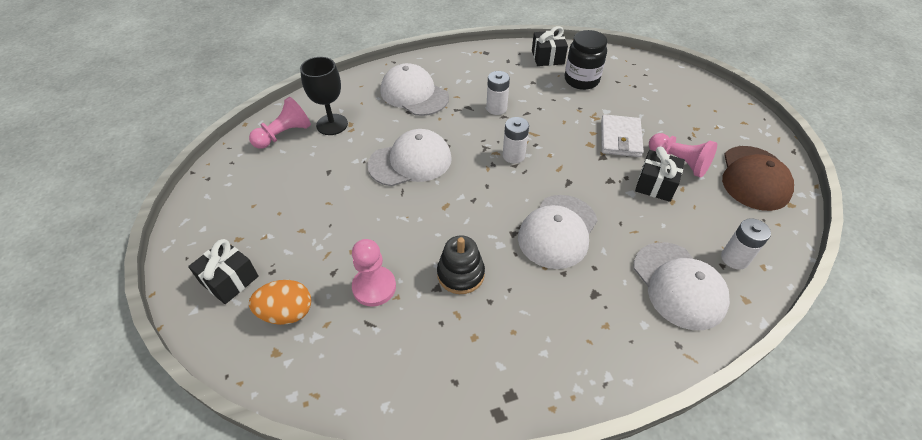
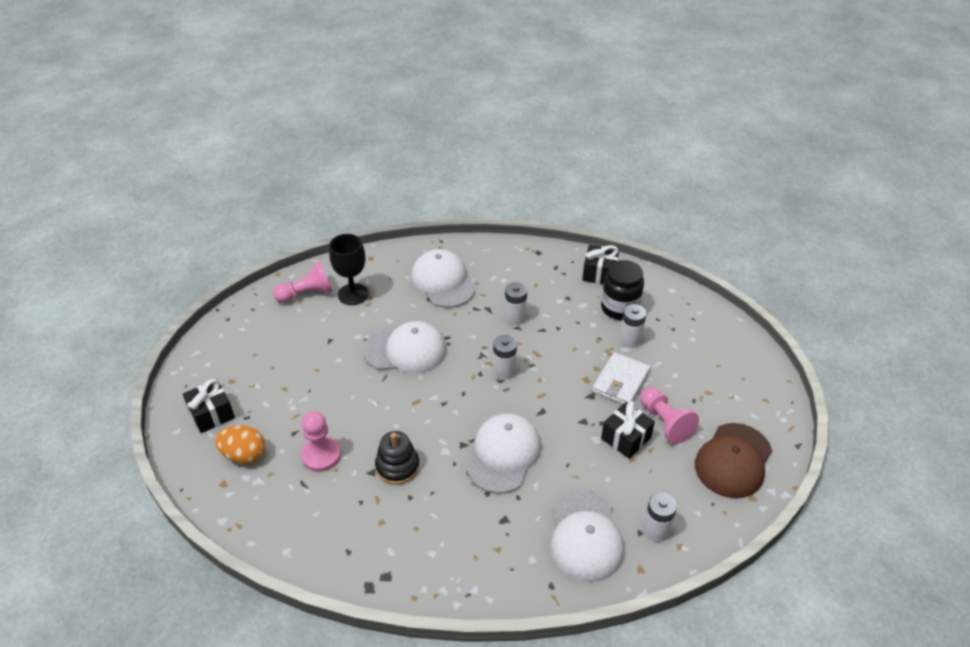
camera: 20 degrees right, 5 degrees down
white cap [518,195,598,269] -> white cap turned 150 degrees clockwise [467,414,541,494]
none -> white battery [619,304,646,348]

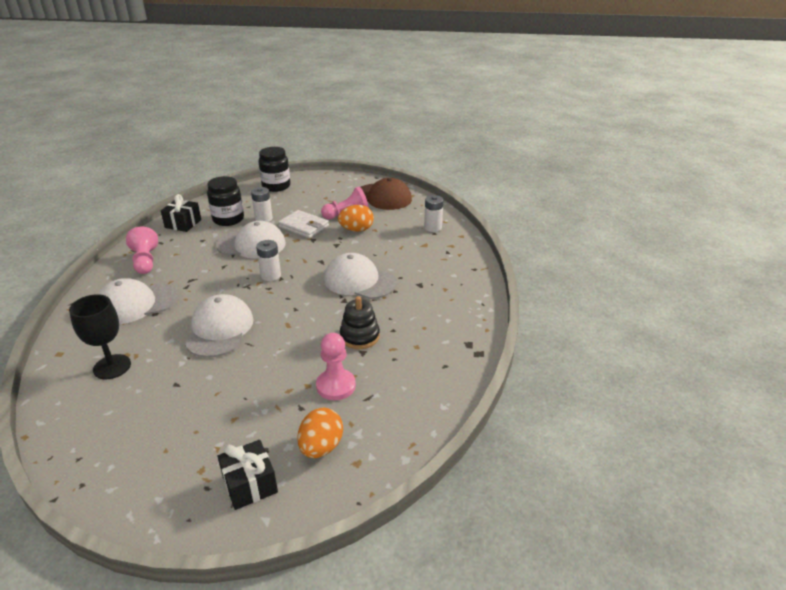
camera: 85 degrees left, 10 degrees down
pink pawn [273,261,332,303] -> pink pawn moved to [126,227,158,274]
white battery [504,282,527,325] -> none
white cap [550,492,624,582] -> white cap moved to [216,221,286,259]
black gift [601,401,655,459] -> orange egg [338,205,374,232]
none -> black jar [258,147,290,192]

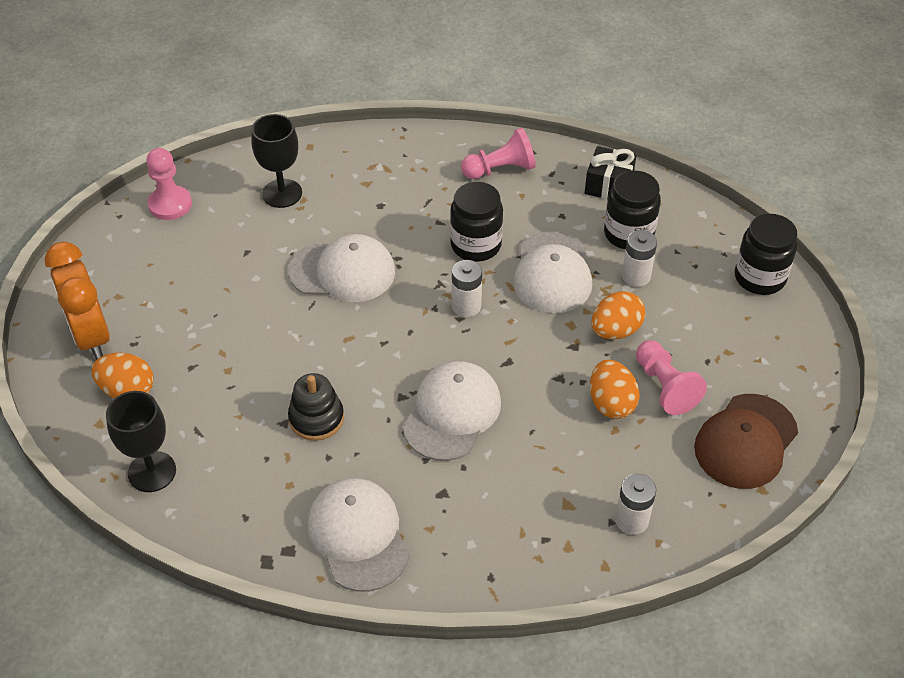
camera: 90 degrees right, 15 degrees up
white cap [98,278,178,324] -> white cap moved to [307,478,410,592]
black gift [217,440,278,510] -> orange clock [44,241,110,360]
white wallet [278,210,329,238] -> orange egg [591,291,645,339]
pink pawn [316,333,356,400] -> pink pawn moved to [146,148,192,220]
none -> black goblet [106,391,176,492]
none -> black jar [450,182,503,262]

